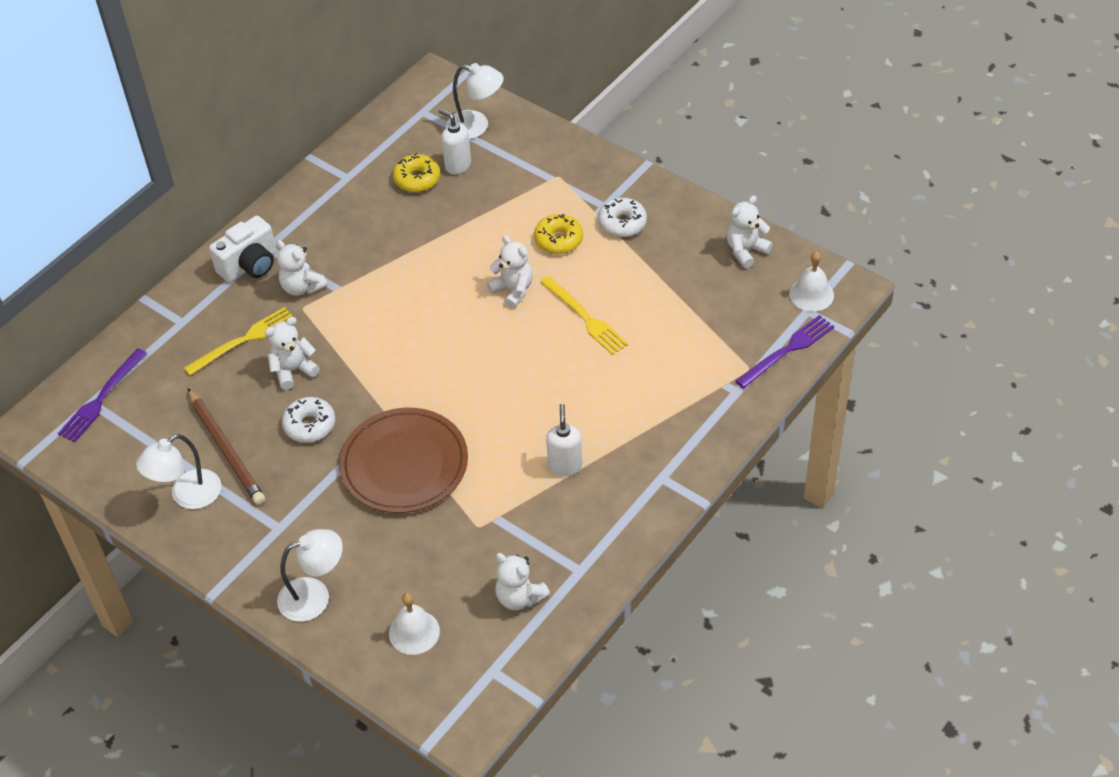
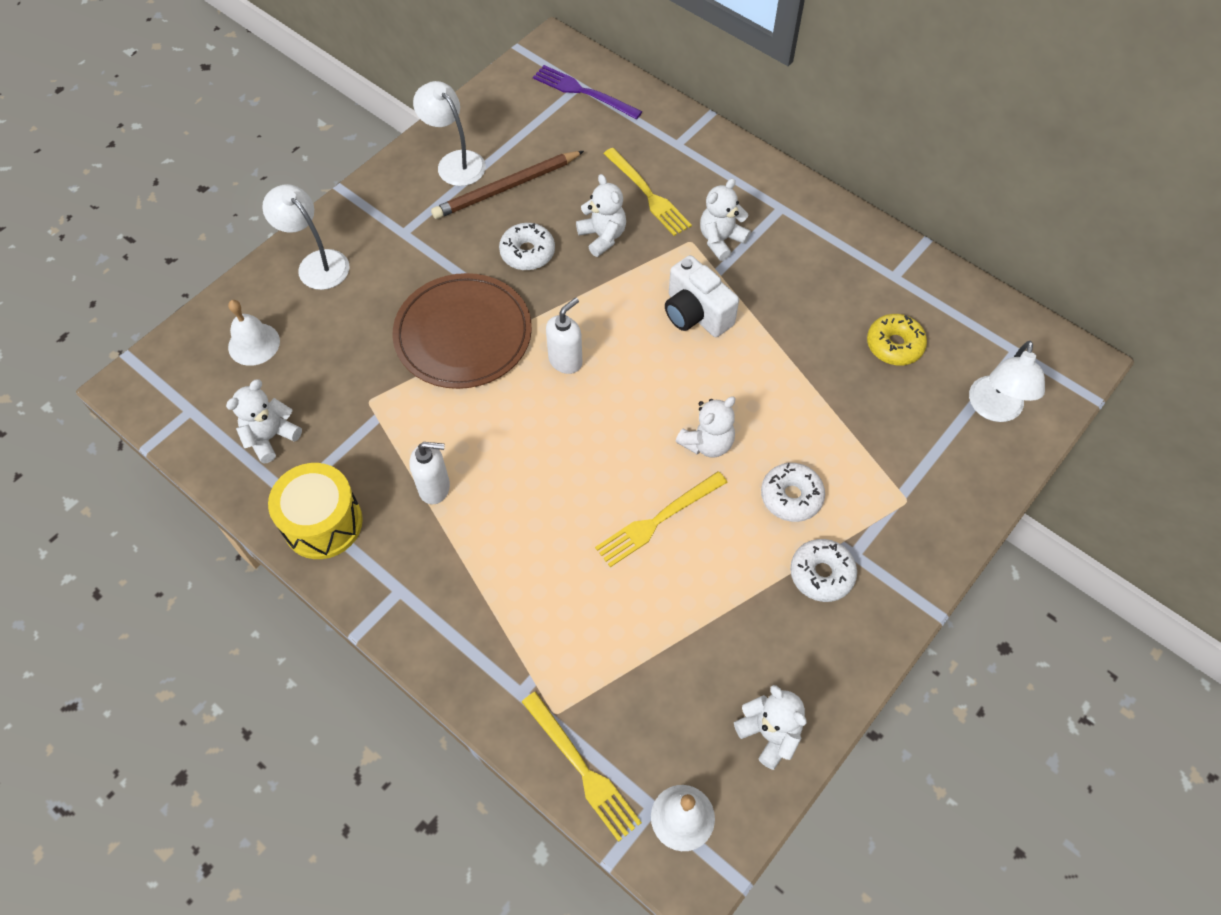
camera: 90 degrees right, 10 degrees up
white camera [209,216,277,282] -> white camera moved to [665,255,739,337]
white lamp [277,529,343,622] -> white lamp turned 150 degrees clockwise [262,184,350,290]
white soap dispenser [438,109,471,174] -> white soap dispenser moved to [546,297,582,374]
yellow donut [534,214,583,254] -> white donut [761,463,825,522]
purple fork [735,315,834,388] -> yellow fork [522,692,642,842]
none -> yellow drum [268,463,363,559]

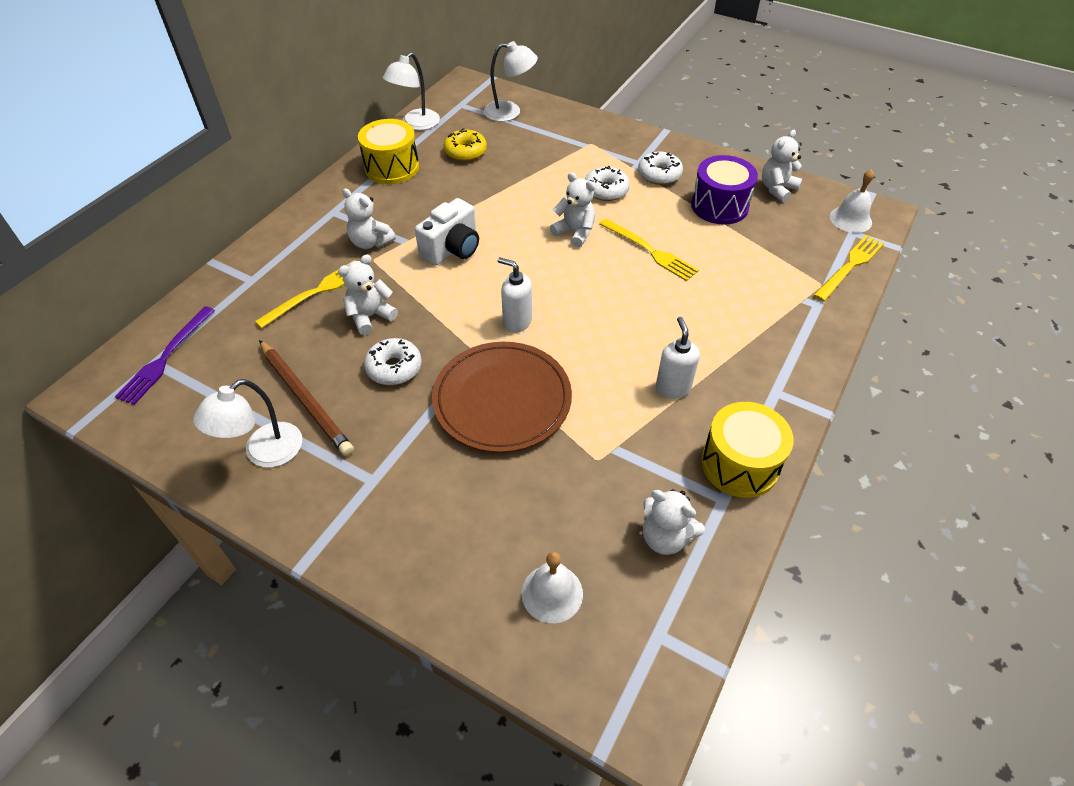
camera: 100 degrees left, 10 degrees down
white lamp [262,184,350,290] -> white lamp moved to [382,52,440,130]
none -> yellow drum [358,119,419,184]
none -> purple drum [691,155,758,225]

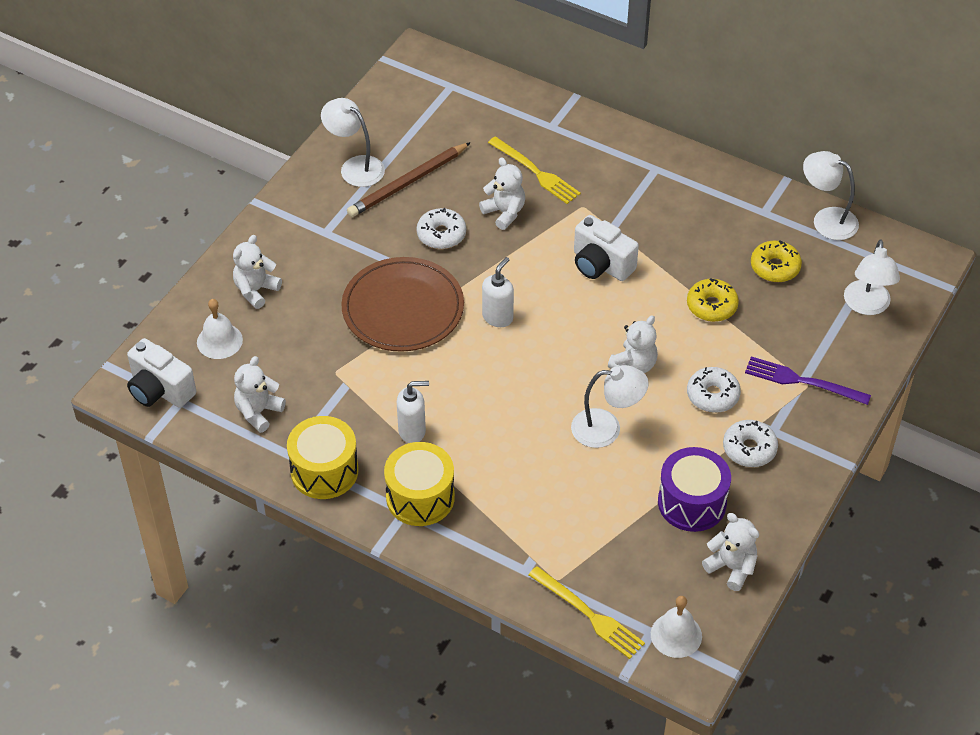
camera: 90 degrees right, 0 degrees up
purple fork [115,306,215,405] -> purple fork moved to [745,356,871,405]
white teddy bear [342,188,396,249] -> white teddy bear moved to [233,235,282,309]
yellow drum [358,119,419,184] -> yellow drum moved to [384,442,455,526]
yellow fork [599,218,699,281] -> white lamp [571,365,649,448]
none -> white camera [127,338,196,408]
none -> yellow donut [687,278,739,322]

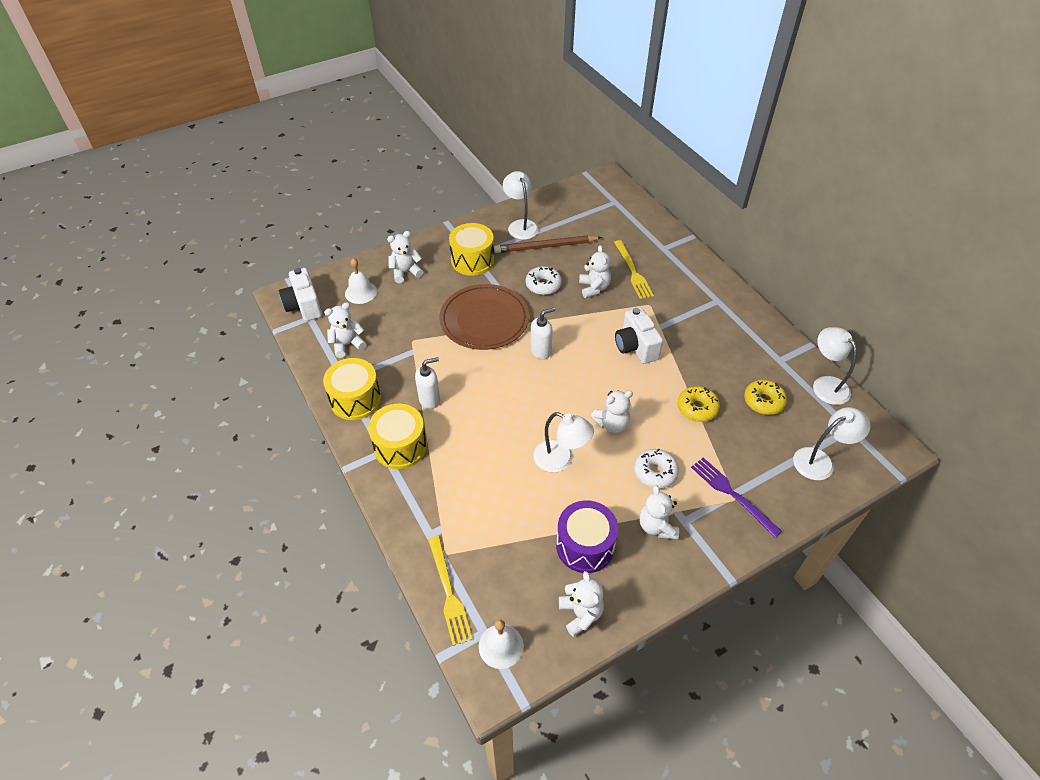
camera: 30 degrees right, 0 degrees up
white soap dispenser [397,381,429,443] -> white soap dispenser turned 45 degrees counterclockwise [415,357,440,409]
white donut [723,420,778,467] -> white teddy bear [639,485,679,539]
white lamp [844,239,900,315] -> white lamp turned 150 degrees counterclockwise [793,407,870,480]
none -> yellow drum [449,223,494,276]

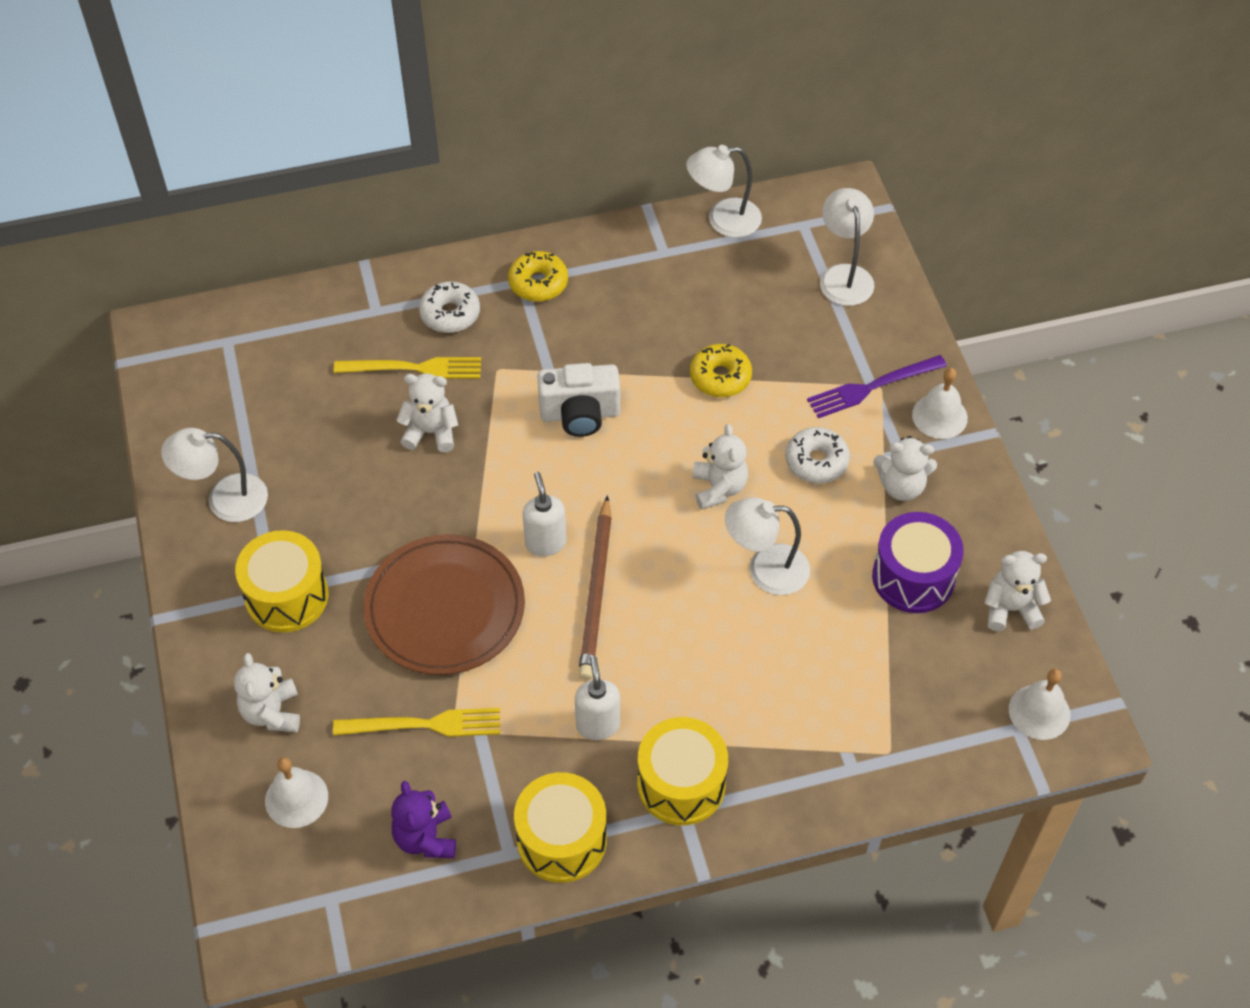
camera: 75 degrees left, 5 degrees up
white camera [279,268,322,321] -> none
white teddy bear [324,302,367,358] -> purple teddy bear [391,781,456,858]
yellow fork [428,536,473,646] -> yellow fork moved to [333,708,500,737]
brown pencil [494,235,602,253] -> brown pencil moved to [578,495,612,680]
white donut [526,266,562,295] -> white donut moved to [419,282,480,333]
white lamp [533,412,594,473] -> white lamp turned 135 degrees counterclockwise [725,497,810,595]
yellow donut [744,380,787,415] -> yellow donut moved to [508,251,568,302]
none -> white bell [912,368,968,439]

